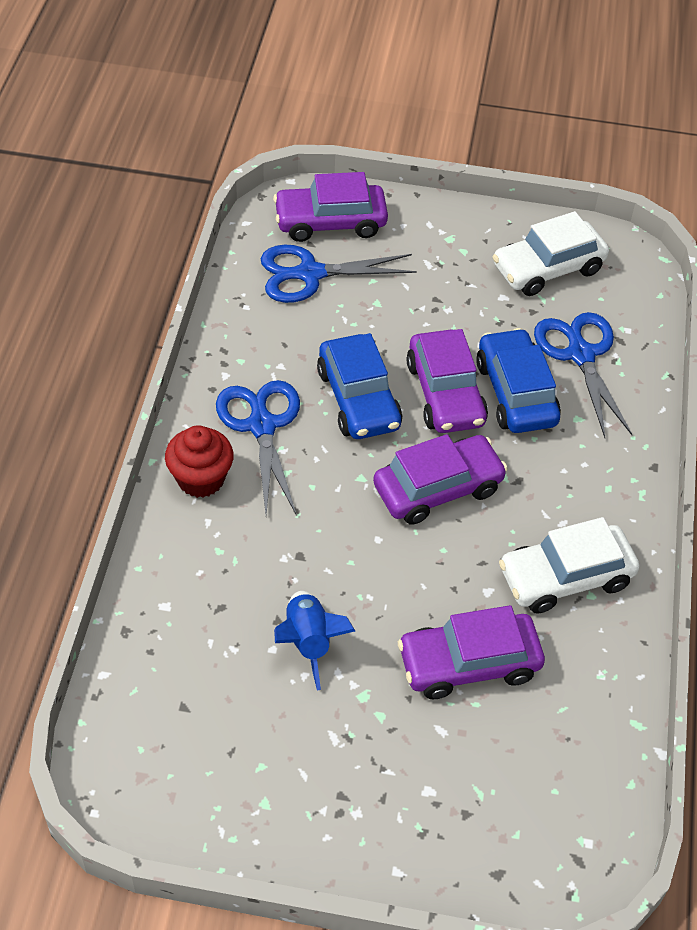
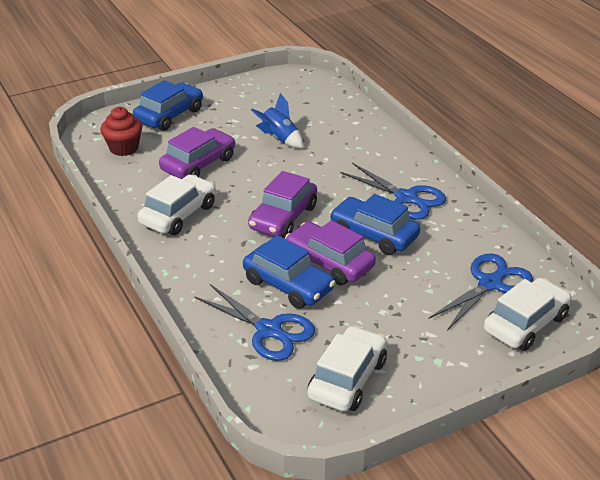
camera: 145 degrees right, 15 degrees down
red cupcake [165,425,234,498] -> red cupcake moved to [100,107,142,156]
purple car [273,172,388,242] -> white car [484,278,571,351]
none -> blue car [133,80,203,131]

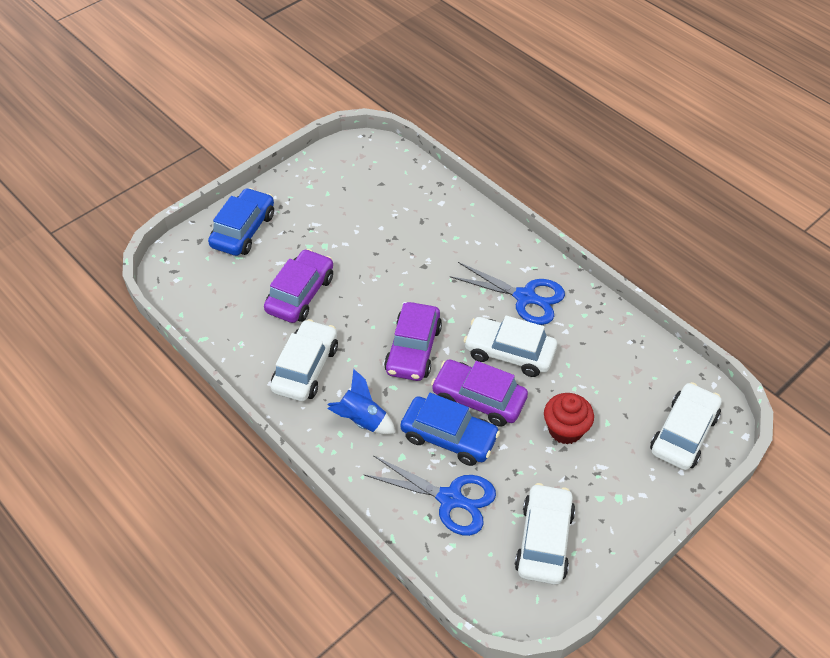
camera: 15 degrees left, 15 degrees up
red cupcake [100,107,142,156] -> red cupcake moved to [544,393,594,444]
blue rocket [251,93,303,148] -> blue rocket moved to [328,369,396,435]
blue car [330,194,420,255] -> white car [463,316,557,377]
blue scissors [429,253,533,331] -> none

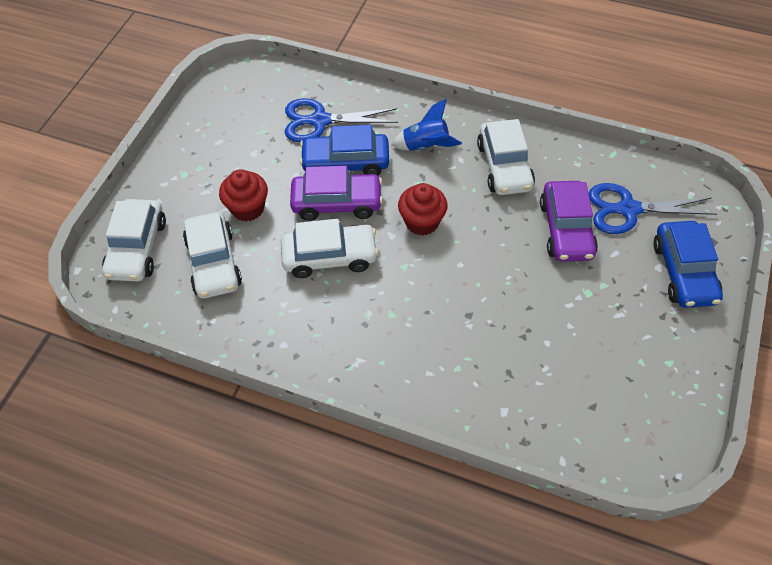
camera: 155 degrees right, 5 degrees up
purple car [384,302,442,381] -> red cupcake [398,183,448,236]
blue scissors [450,262,565,325] -> blue scissors moved to [589,183,717,234]
white car [515,483,575,585] -> white car moved to [183,212,242,298]

